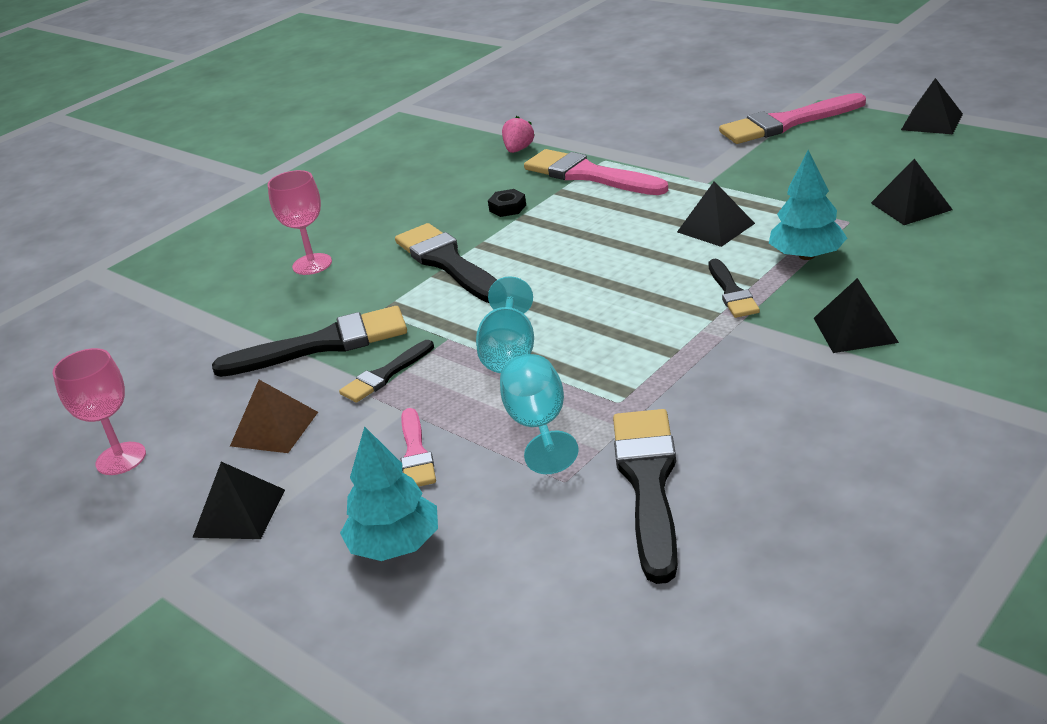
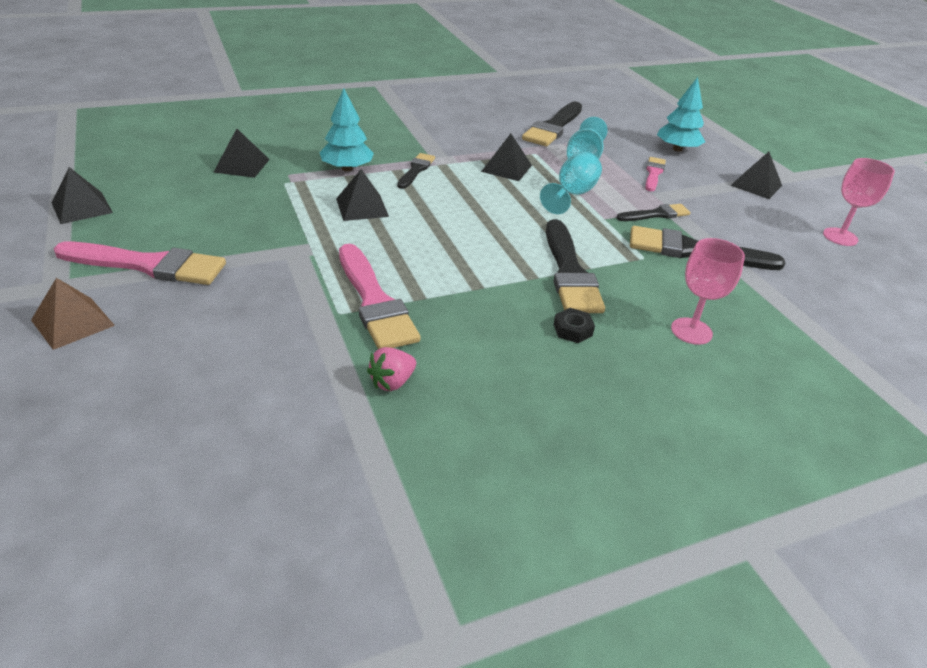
camera: 160 degrees left, 5 degrees up
brown pyramid [230,380,318,453] -> brown pyramid moved to [31,278,115,350]
black nut [488,189,526,217] -> black nut moved to [554,308,595,343]
black pyramid [814,278,899,353] -> black pyramid moved to [481,134,532,181]

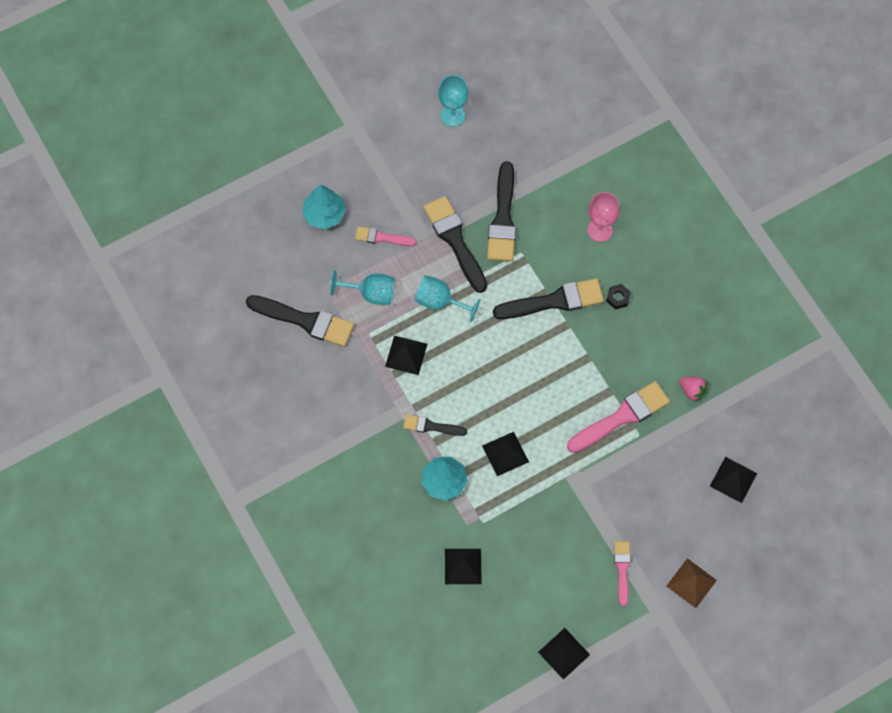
camera: 95 degrees left, 30 degrees up
pink brush [54,242,226,285] -> pink brush [614,541,631,606], size x0.56
black brush [616,204,690,221] -> black brush [423,196,487,293], size x1.79
black pyramid [730,152,782,199] -> black pyramid moved to [710,457,757,503]
pink goblet [823,158,895,246] -> turquoise goblet [438,75,468,127]

